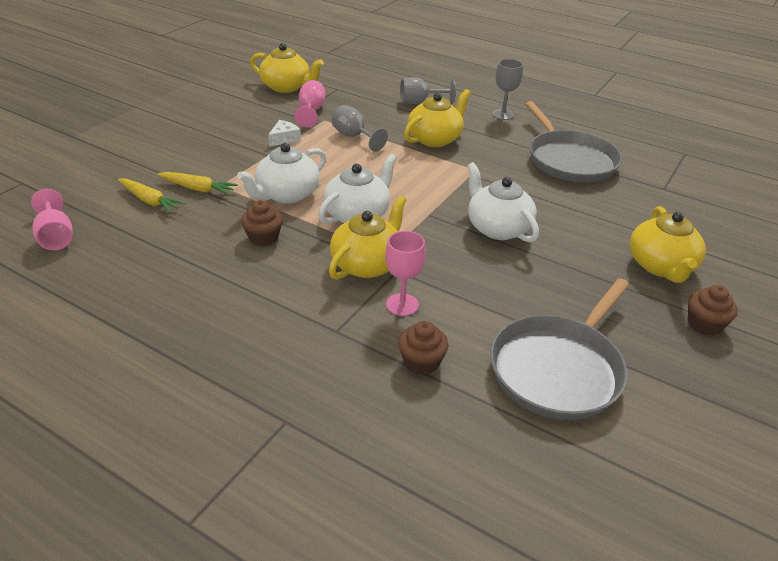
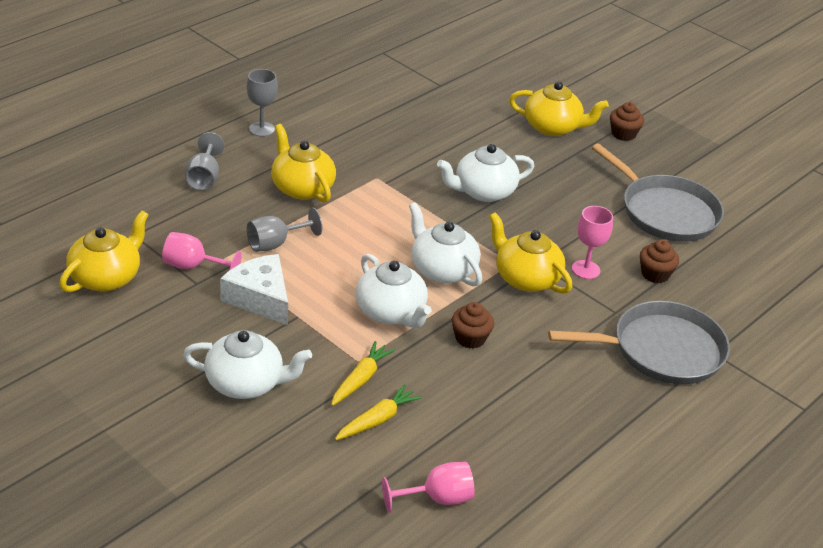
camera: 80 degrees left, 0 degrees up
white cheese [268,120,301,147] -> white cheese [220,254,288,325], size x1.80
grey pan [525,101,622,183] -> grey pan moved to [548,301,730,384]
none -> white teapot [183,330,312,399]

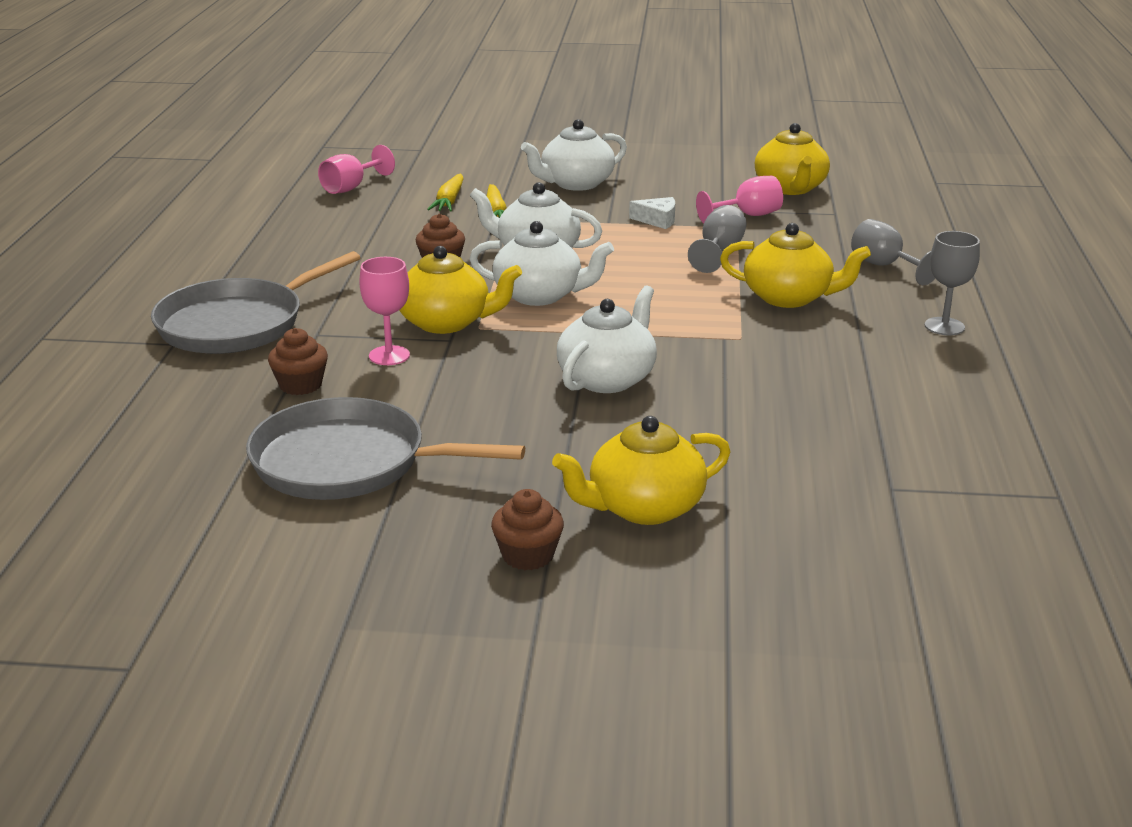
camera: 145 degrees right, 10 degrees down
white cheese [220,254,288,325] -> white cheese [629,197,675,229], size x0.55

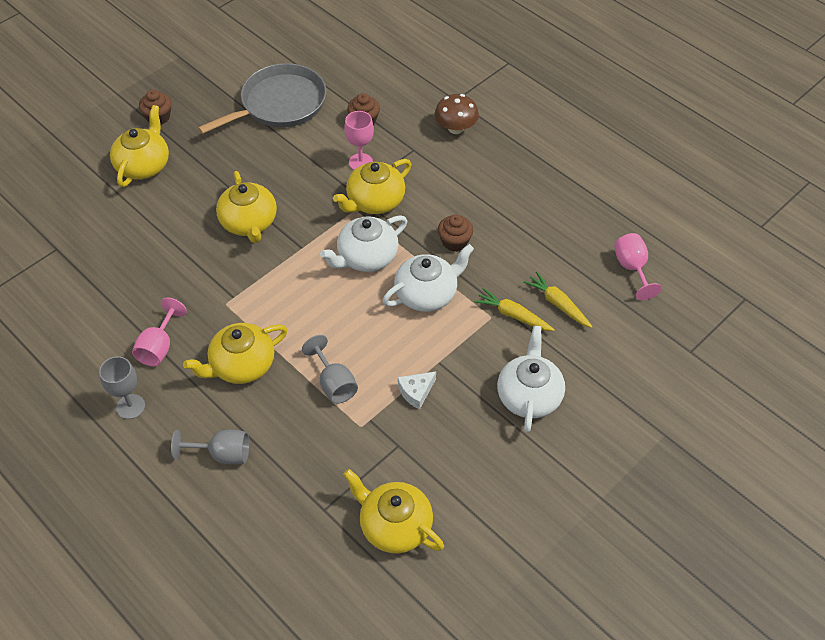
camera: 130 degrees right, 25 degrees up
grey pan [151,251,360,354] -> brown mushroom [434,94,479,134]
white teapot [557,285,657,393] -> yellow teapot [216,171,277,243]
pink goblet [696,176,783,223] -> pink goblet moved to [132,298,187,366]

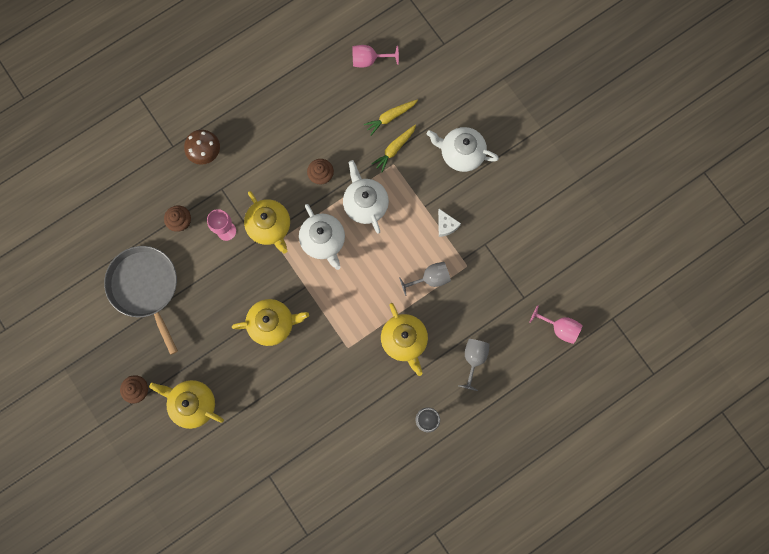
camera: 80 degrees left, 25 degrees up
pink goblet [132,298,187,366] -> pink goblet moved to [529,305,583,344]
yellow teapot [343,469,444,554] -> none

